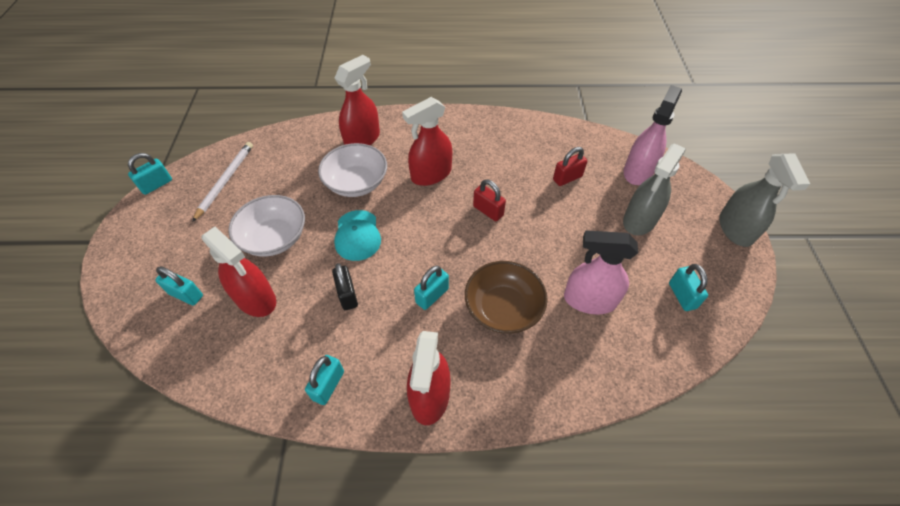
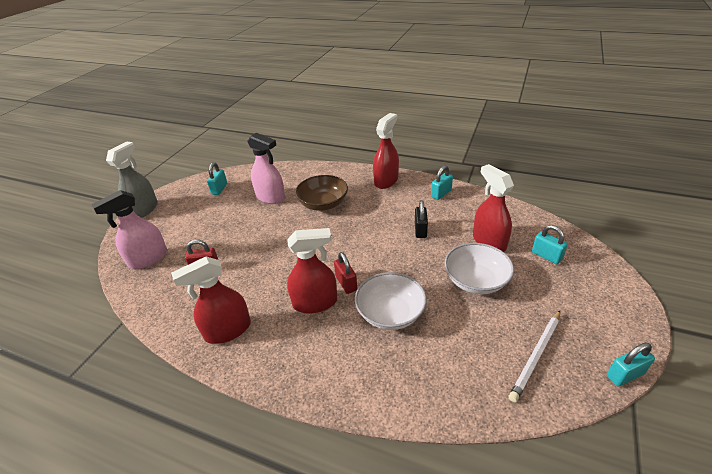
camera: 155 degrees left, 15 degrees down
turquoise cap [334,210,381,261] -> none
red spray bottle [335,55,380,145] -> red spray bottle moved to [171,256,251,344]
turquoise padlock [414,266,449,310] -> none
red padlock [473,179,506,221] -> red padlock moved to [334,252,357,294]
grey spray bottle [623,143,686,235] -> none

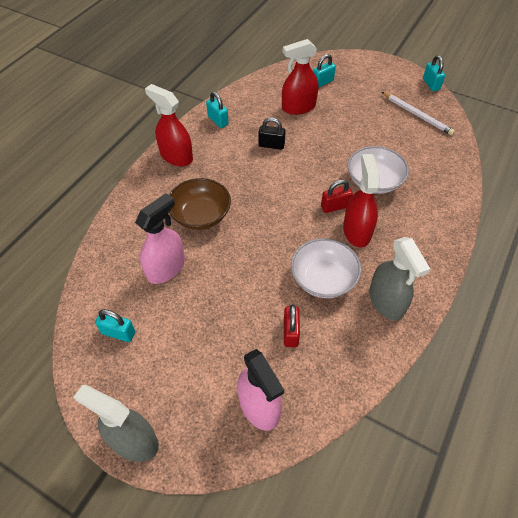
camera: 85 degrees left, 15 degrees up
red spray bottle [171,256,251,344] -> grey spray bottle [369,237,430,321]
white bowl [445,243,514,294] -> white bowl moved to [291,238,361,298]

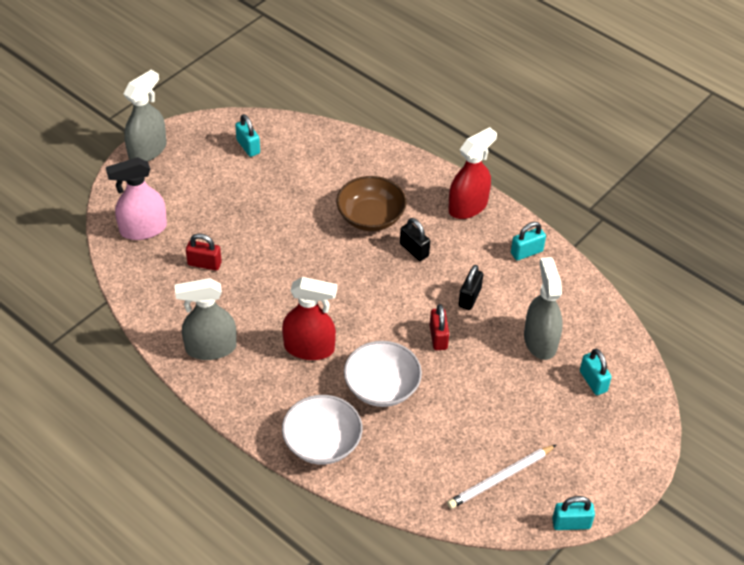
camera: 100 degrees right, 5 degrees down
turquoise padlock [95,309,135,342] -> turquoise padlock turned 60 degrees counterclockwise [235,114,260,157]
pink spray bottle [135,193,185,284] -> none
red spray bottle [282,39,319,115] -> grey spray bottle [524,257,563,360]
white bowl [291,238,361,298] -> white bowl moved to [282,395,363,465]
red padlock [321,179,353,213] -> red padlock moved to [430,304,449,350]
none -> black padlock [400,218,430,261]

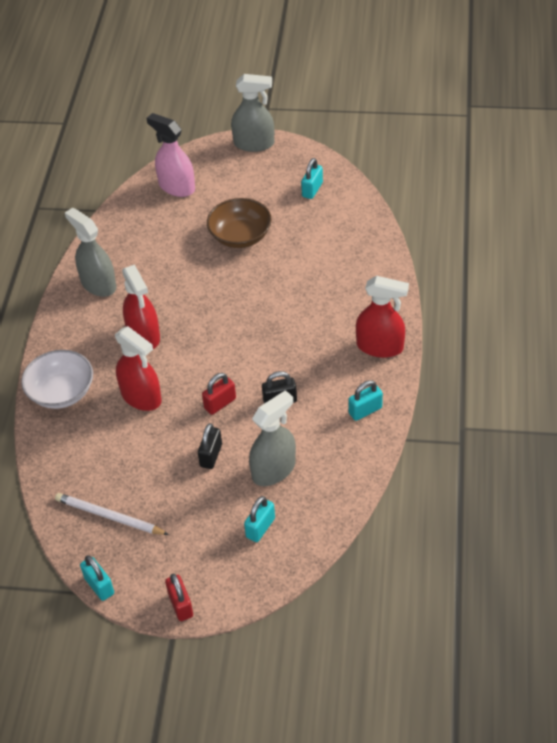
camera: 60 degrees right, 0 degrees up
red padlock [186,233,222,271] -> red padlock moved to [165,574,193,621]
brown bowl [336,176,407,231] -> brown bowl moved to [207,198,272,248]
white bowl [344,341,422,407] -> red spray bottle [115,326,161,411]
black padlock [400,218,430,261] -> black padlock moved to [198,423,222,469]
turquoise padlock [511,222,546,261] -> turquoise padlock turned 60 degrees counterclockwise [349,380,383,421]

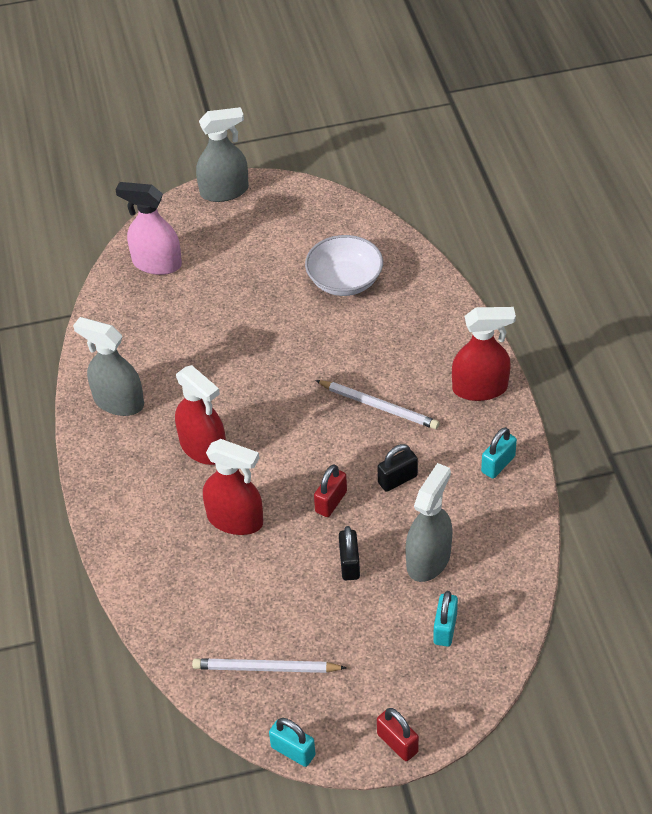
camera: 20 degrees left, 0 degrees up
white bowl [21,350,93,409] -> white bowl moved to [305,235,383,296]
brown bowl [207,198,272,248] -> none
turquoise padlock [301,158,323,199] -> none
none -> white pencil [315,380,439,429]

